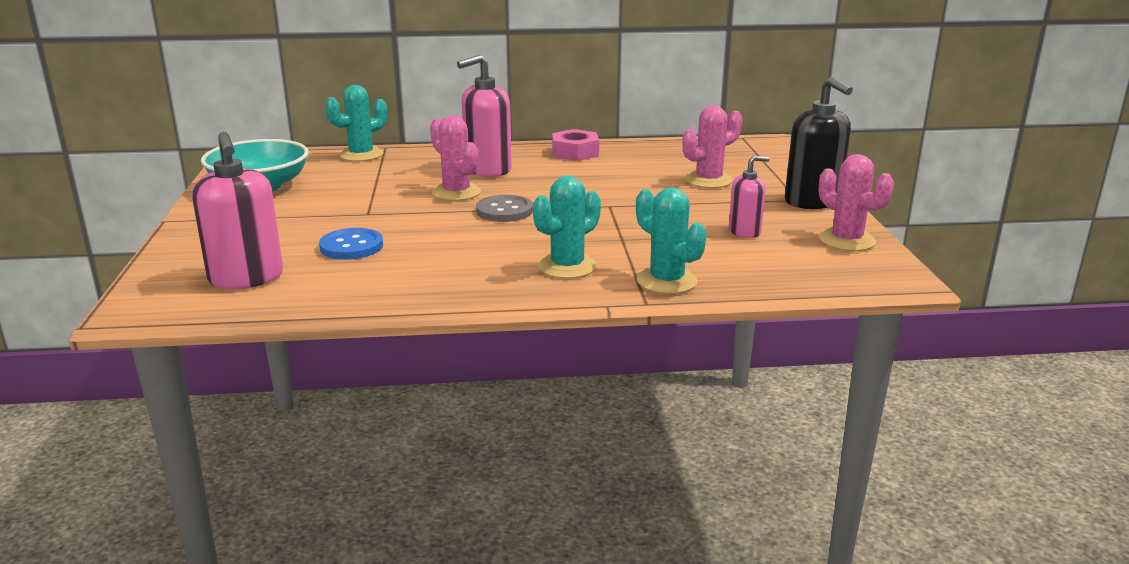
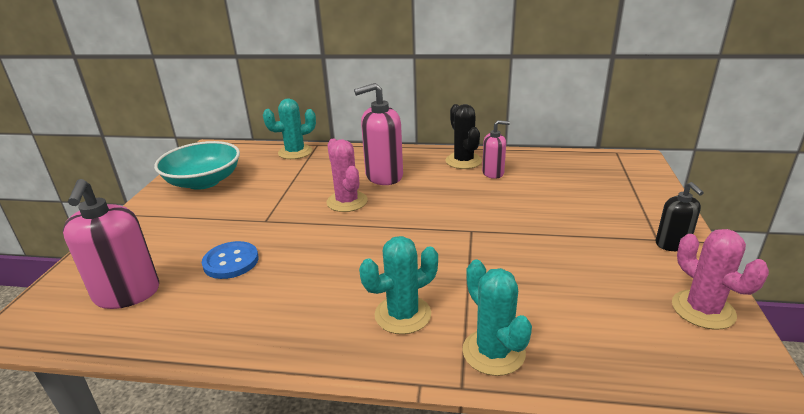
camera: 15 degrees right, 5 degrees up
grey button [476,195,533,222] -> none
pink nut [552,129,599,161] -> black cactus [446,104,482,169]
pink cactus [682,106,742,188] -> none
pink soap dispenser [729,156,769,238] -> pink soap dispenser moved to [482,120,510,179]
black soap dispenser [785,77,853,209] -> black soap dispenser [656,182,704,251], size x0.58

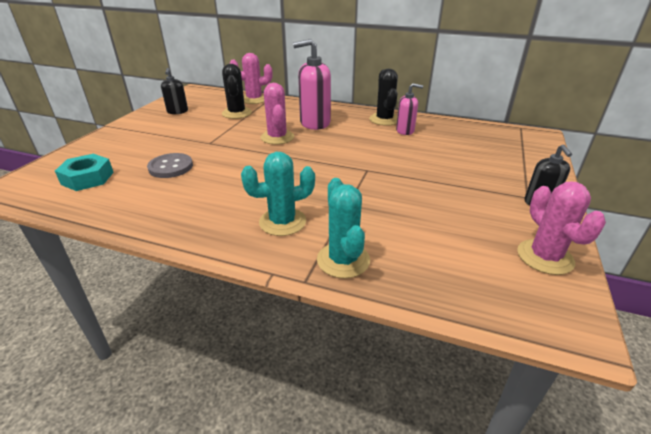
camera: 10 degrees right, 5 degrees up
pink soap dispenser [63,179,159,309] -> turquoise nut [55,154,114,191]
turquoise bowl [154,141,240,190] -> black soap dispenser [161,68,188,114]
blue button [202,241,259,279] -> grey button [147,153,193,178]
turquoise cactus [263,99,316,159] -> pink cactus [230,53,272,104]
none -> black cactus [222,64,252,119]

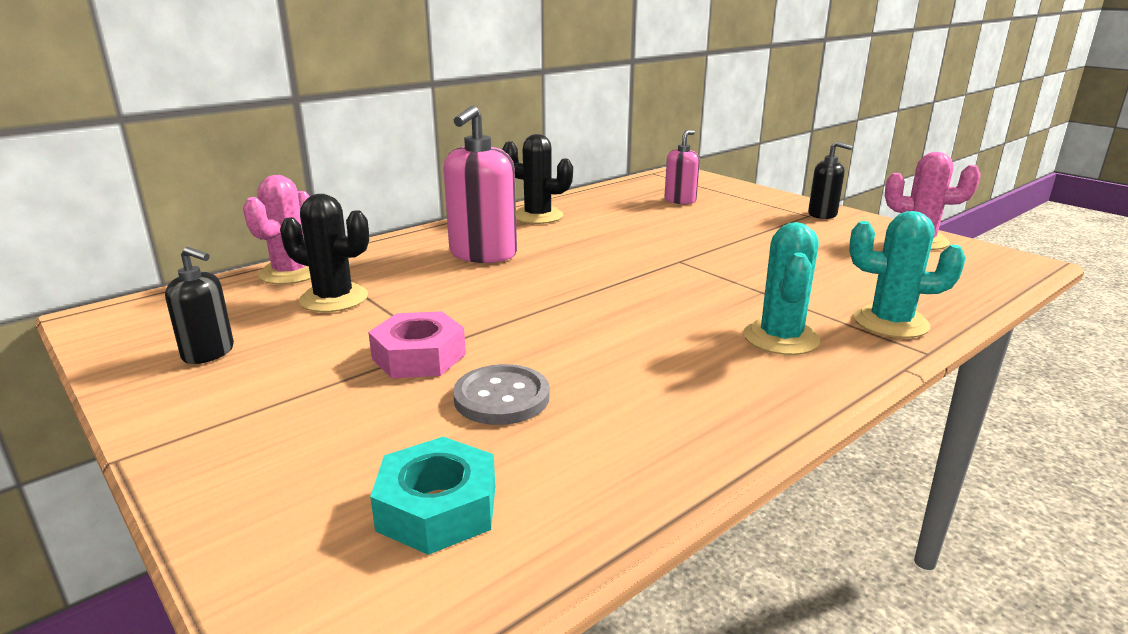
camera: 60 degrees left, 10 degrees down
pink cactus [261,83,294,145] -> none
pink soap dispenser [396,83,423,135] -> pink soap dispenser moved to [665,130,700,204]
none -> pink nut [368,311,466,378]

